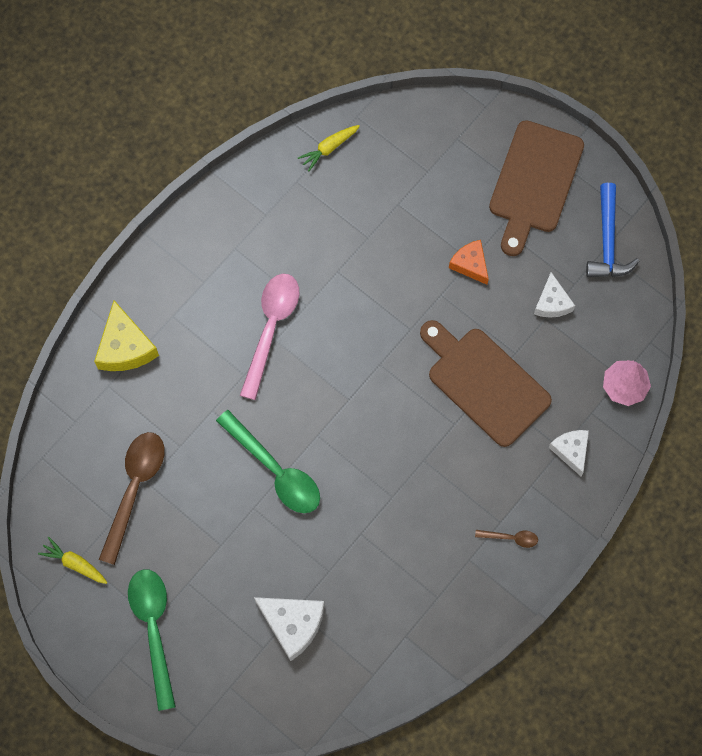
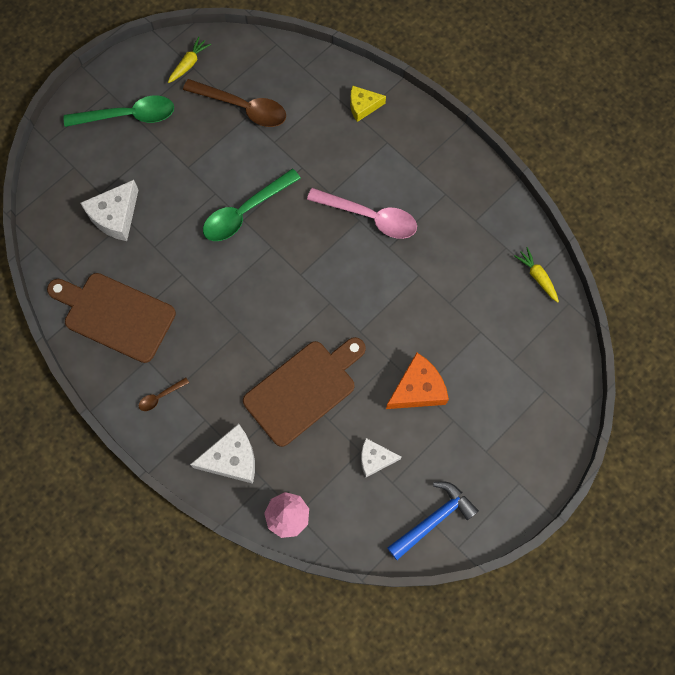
camera: 95 degrees right, 0 degrees up
yellow cheese [94,300,159,371] -> yellow cheese [350,86,386,122], size x0.65
orange cheese [449,240,489,285] -> orange cheese [386,353,449,409], size x1.55
brown spoon [475,530,538,548] -> brown spoon turned 45 degrees clockwise [139,378,189,411]
brown cutting board [489,120,584,256] -> brown cutting board moved to [47,273,176,363]
white cheese [548,430,589,476] -> white cheese [190,423,255,484], size x1.55
blue hammer [586,183,640,277] -> blue hammer turned 135 degrees clockwise [387,482,479,560]

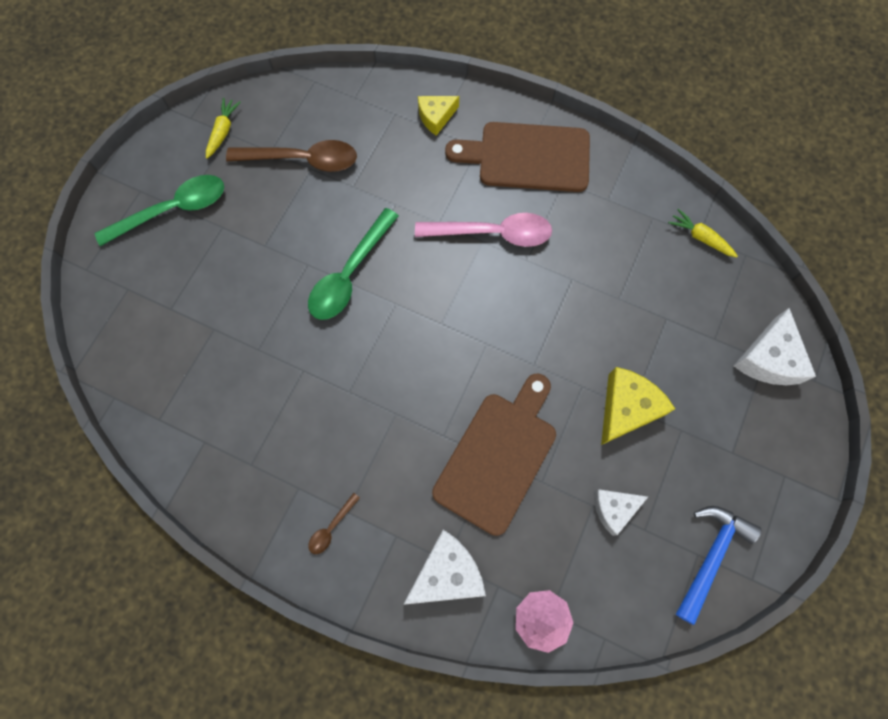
camera: 20 degrees left, 0 degrees up
brown cutting board [47,273,176,363] -> brown cutting board moved to [445,122,590,192]
white cheese [81,180,138,241] -> white cheese moved to [734,308,816,385]
orange cheese [386,353,449,409] -> yellow cheese [601,367,675,445]

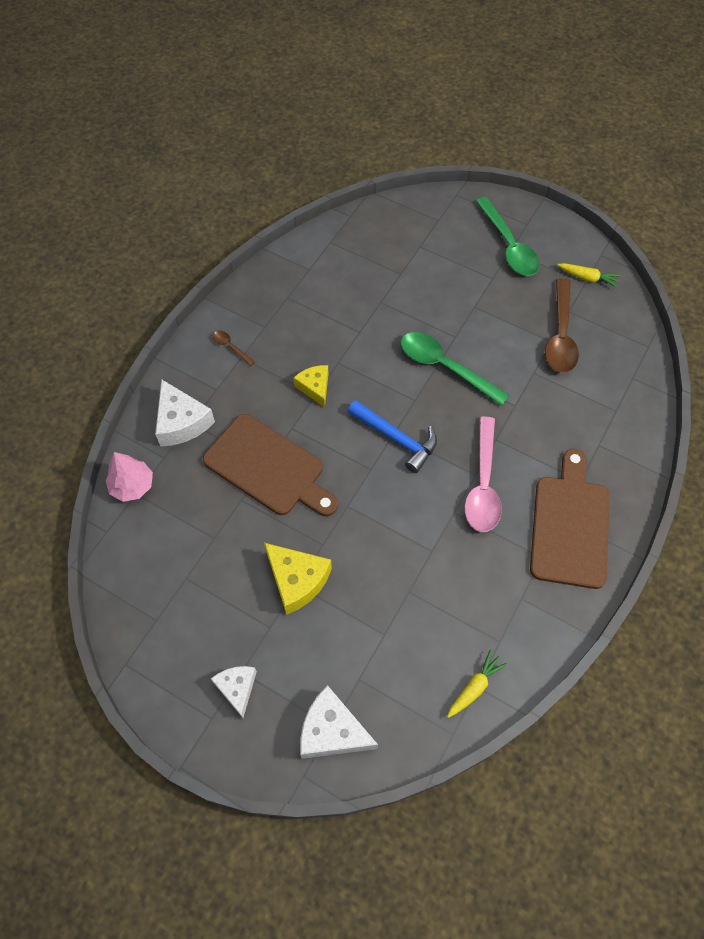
camera: 95 degrees right, 10 degrees down
yellow cheese [418,96,459,136] -> yellow cheese moved to [293,365,328,407]
white cheese [594,489,648,536] -> white cheese moved to [211,666,257,718]
blue hammer [676,506,761,625] -> blue hammer moved to [348,400,437,473]

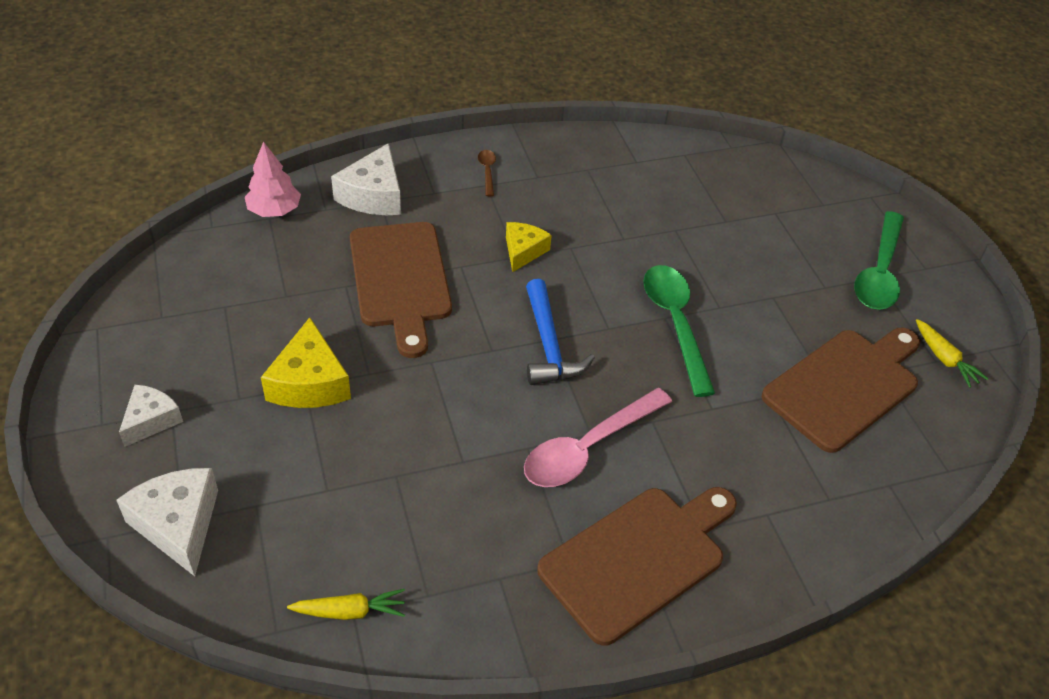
camera: 40 degrees right, 15 degrees down
brown spoon [545,278,579,373] -> brown cutting board [762,328,920,453]

